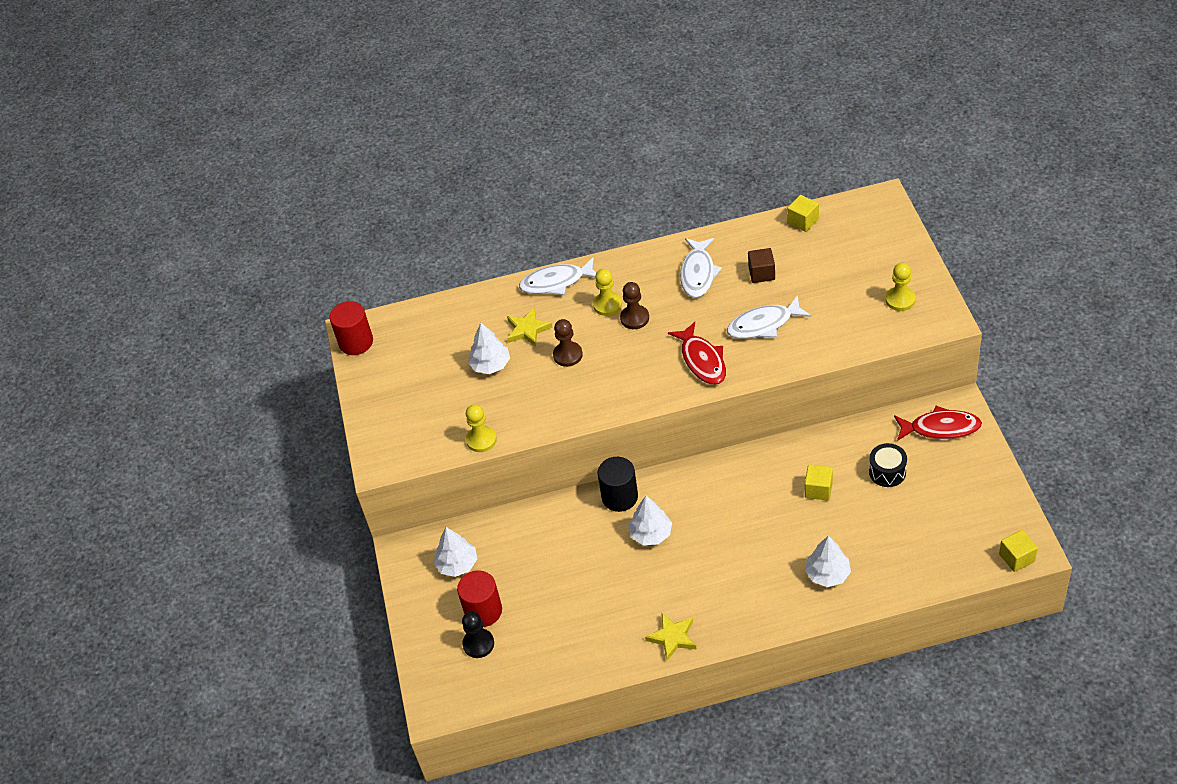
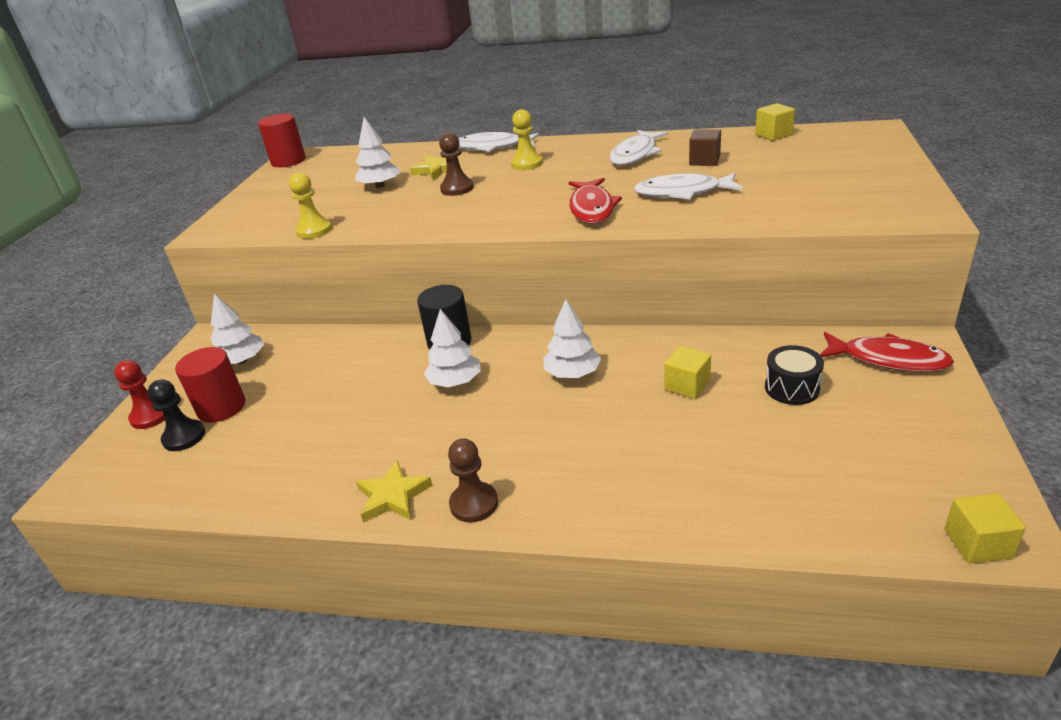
camera: 20 degrees right, 15 degrees down
brown pawn [620,282,649,329] -> brown pawn moved to [448,438,498,523]
white tree [805,536,851,587] -> white tree moved to [543,299,601,378]
yellow pawn [886,263,915,311] -> none
none -> red pawn [114,360,165,429]

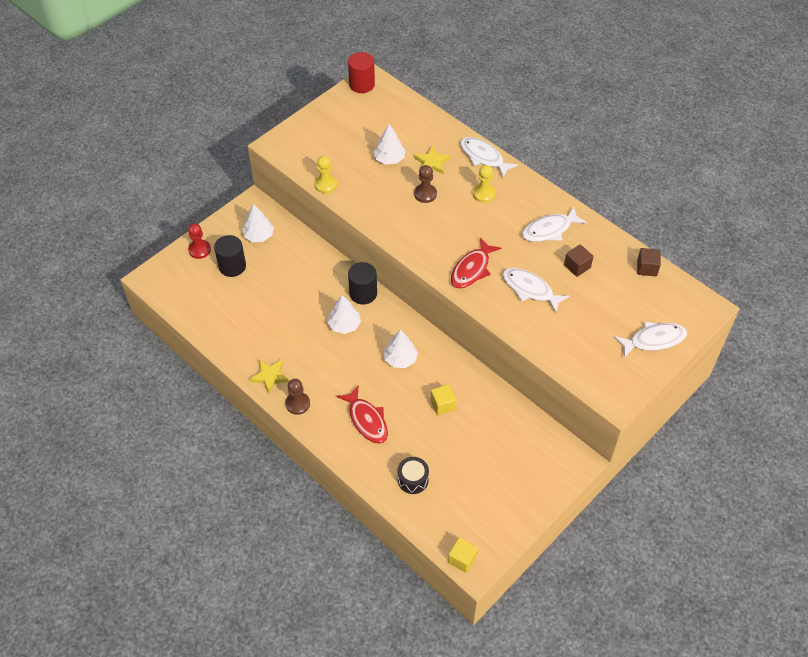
camera: 30 degrees right, 20 degrees up
black pawn [147,379,205,451] -> none
red cylinder [175,347,245,423] -> black cylinder [214,235,246,277]
yellow cube [755,103,795,141] -> brown cube [637,248,661,277]
black drum [765,345,824,405] -> black drum moved to [398,457,429,494]
red fish [820,332,954,372] -> red fish moved to [337,385,388,444]
none -> white fish [614,322,687,358]

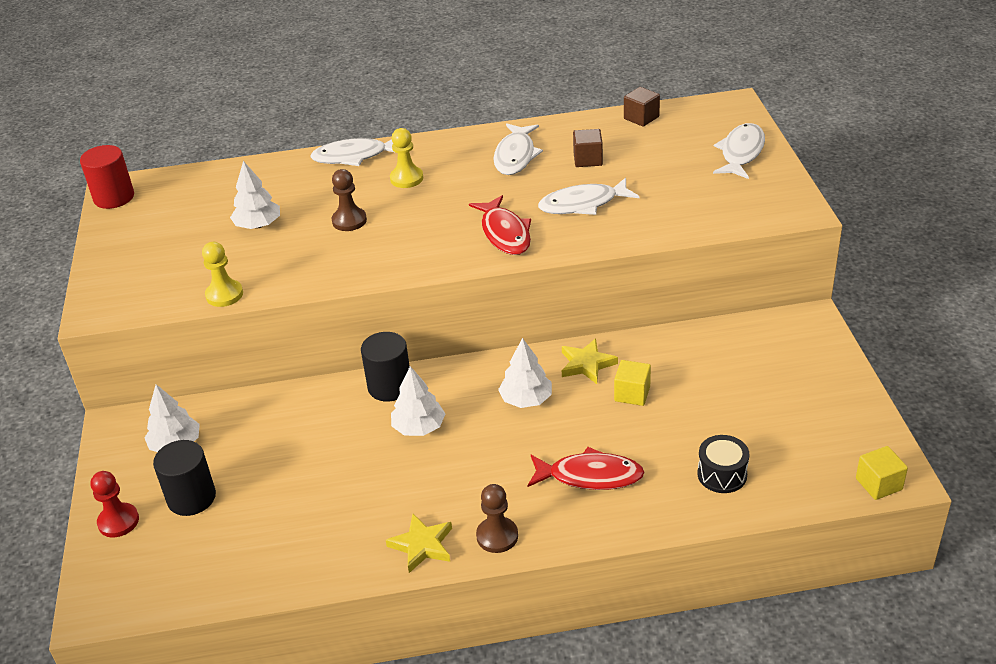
camera: 50 degrees left, 15 degrees down
yellow star [414,145,451,174] -> yellow star moved to [562,338,618,384]

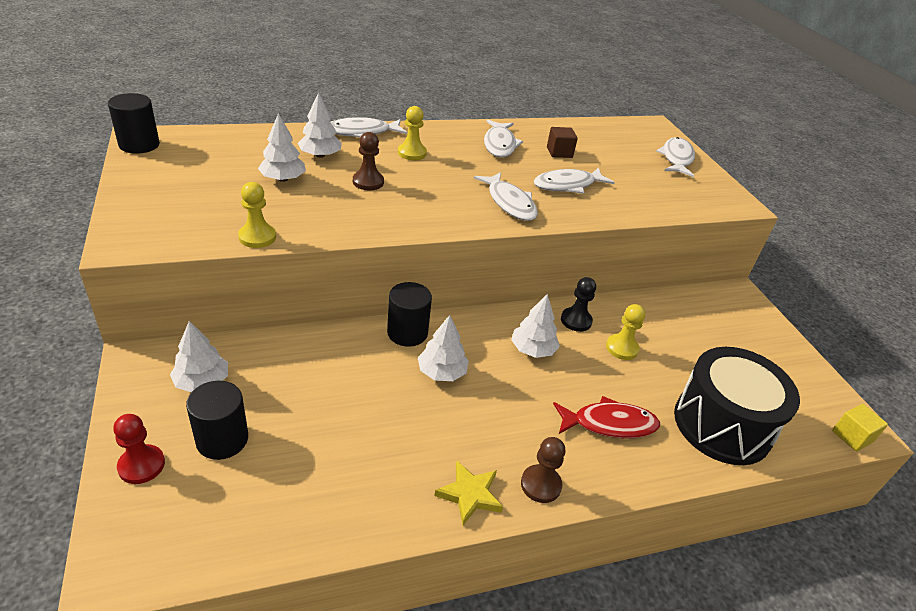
camera: 15 degrees left, 0 degrees up
red cylinder [80,145,134,209] -> black cylinder [108,93,160,154]
red fish [469,195,531,255] -> white fish [474,172,538,221]
yellow star [562,338,618,384] -> black pawn [561,277,596,332]
yellow cube [614,360,651,406] -> yellow pawn [606,304,645,360]
brown cube [624,87,660,127] -> none
black drum [698,435,749,493] -> black drum [674,347,800,465], size x2.20
none -> white tree [298,92,342,158]

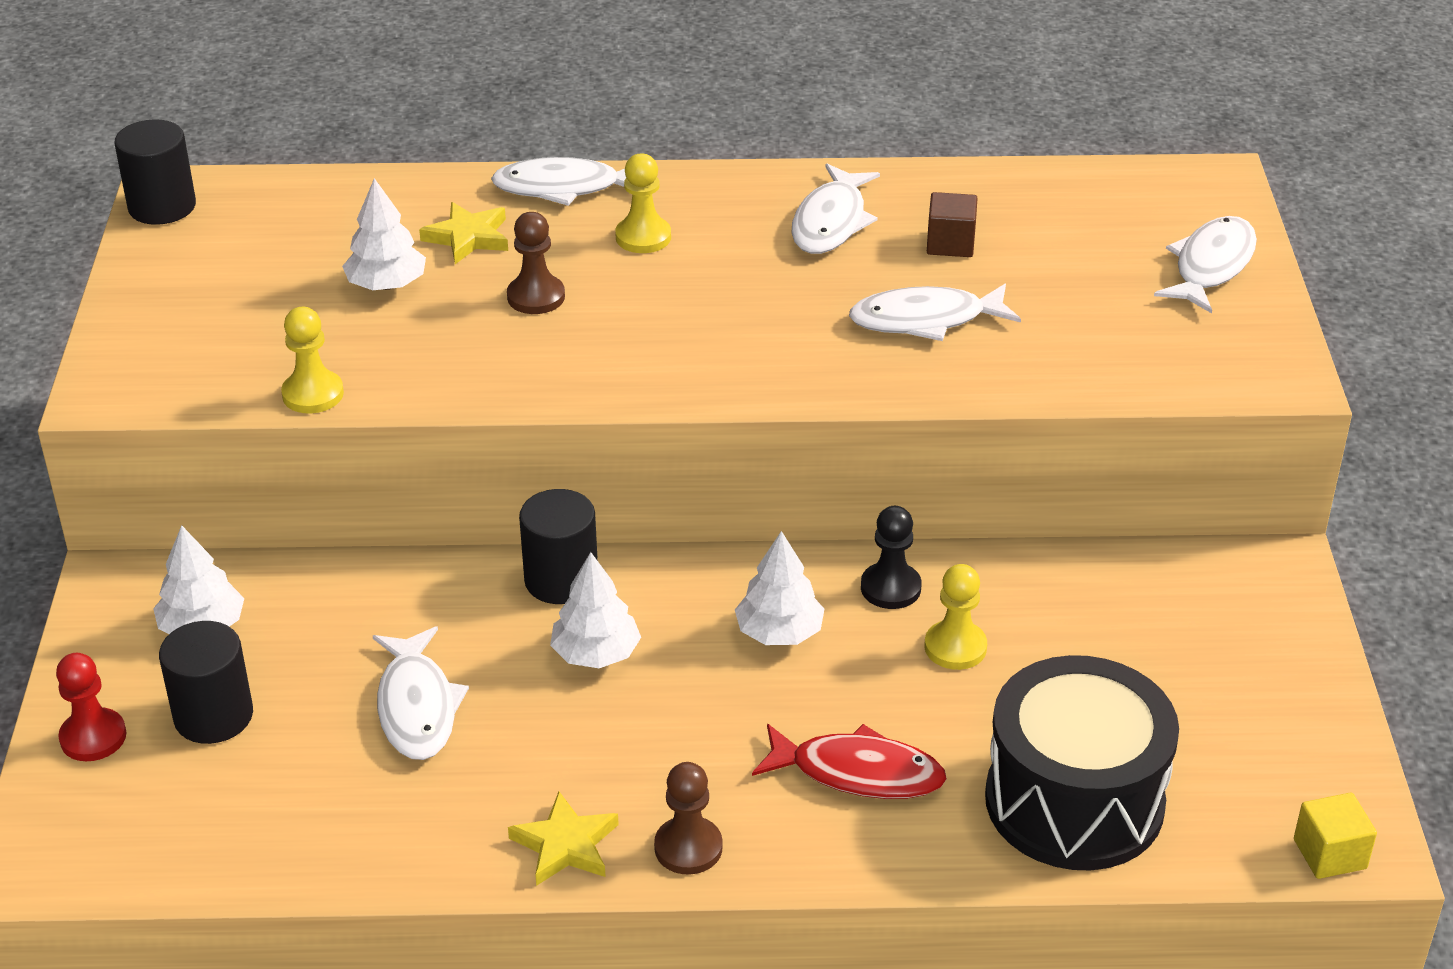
camera: 20 degrees right, 0 degrees up
white tree [298,92,342,158] -> yellow star [419,202,508,264]
white fish [474,172,538,221] -> white fish moved to [373,626,469,760]

